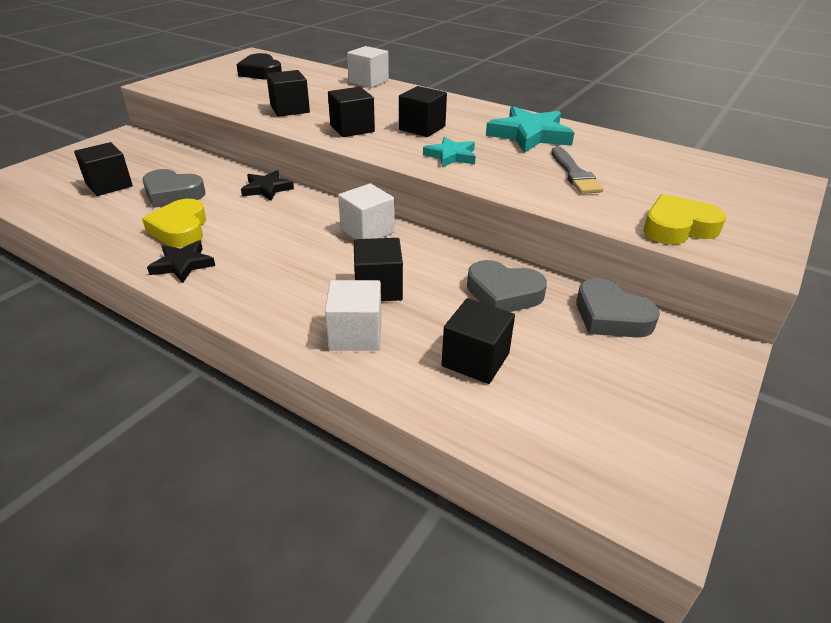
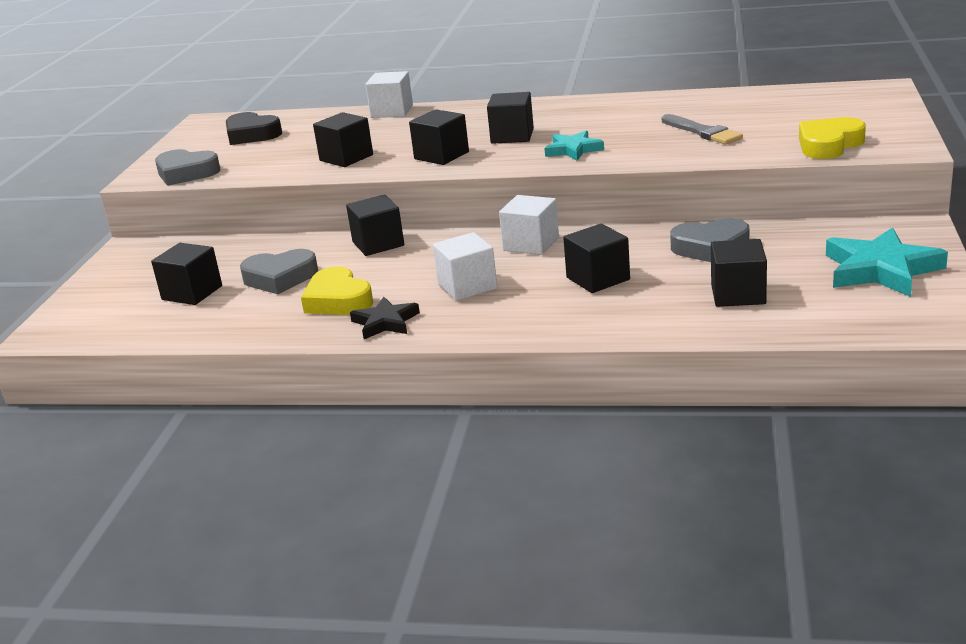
camera: 20 degrees left, 10 degrees down
black star [241,170,294,201] -> black cube [346,195,404,256]
white cube [325,280,382,351] -> white cube moved to [433,232,497,301]
turquoise star [486,106,575,153] -> turquoise star moved to [826,227,948,297]
grey heart [576,278,660,338] -> grey heart moved to [155,149,220,186]

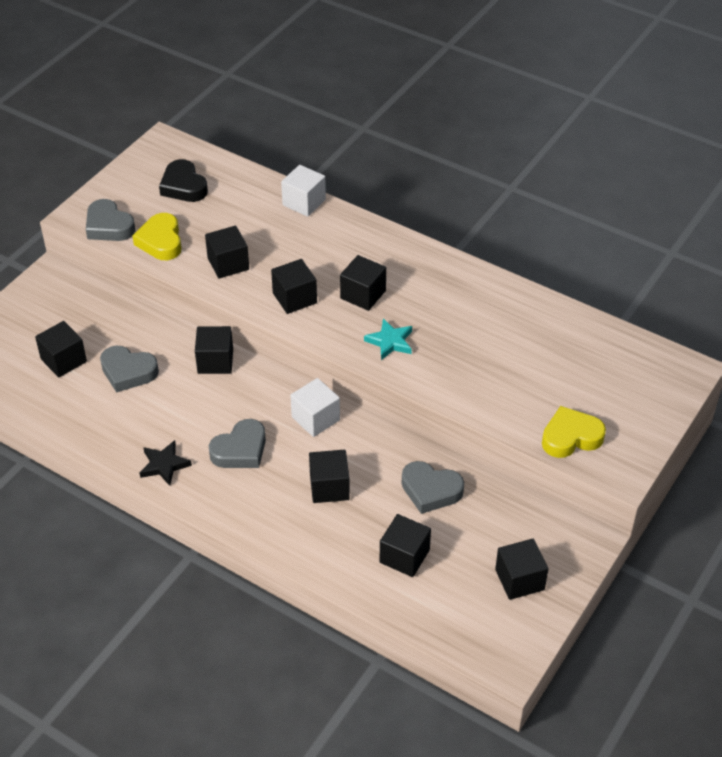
camera: 20 degrees right, 20 degrees up
yellow heart [301,267,373,315] -> yellow heart moved to [132,213,182,260]
white cube [433,232,497,301] -> grey heart [209,419,266,468]
grey brush [662,114,743,144] -> none
turquoise star [826,227,948,297] -> black cube [495,539,548,600]

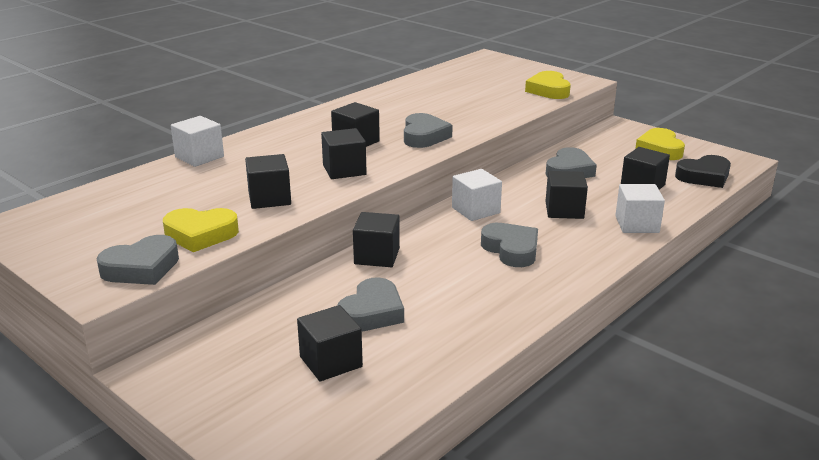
camera: 80 degrees left, 20 degrees down
black star [140,440,192,486] -> none
black heart [159,159,208,202] -> black heart moved to [675,155,731,188]
turquoise star [364,319,412,360] -> grey heart [404,113,453,148]
black cube [495,539,548,600] -> yellow heart [635,128,685,160]
none -> white cube [615,184,665,233]

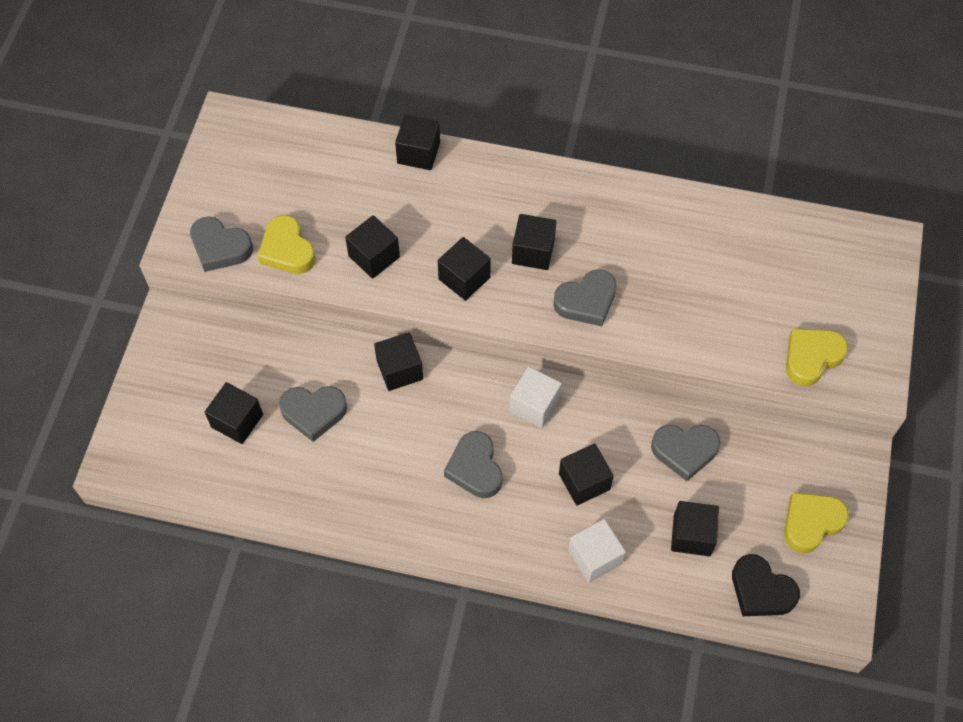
camera: 60 degrees right, 35 degrees up
white cube [171,116,224,167] -> black cube [395,115,440,170]
grey heart [481,223,538,267] -> grey heart turned 135 degrees clockwise [444,431,502,498]

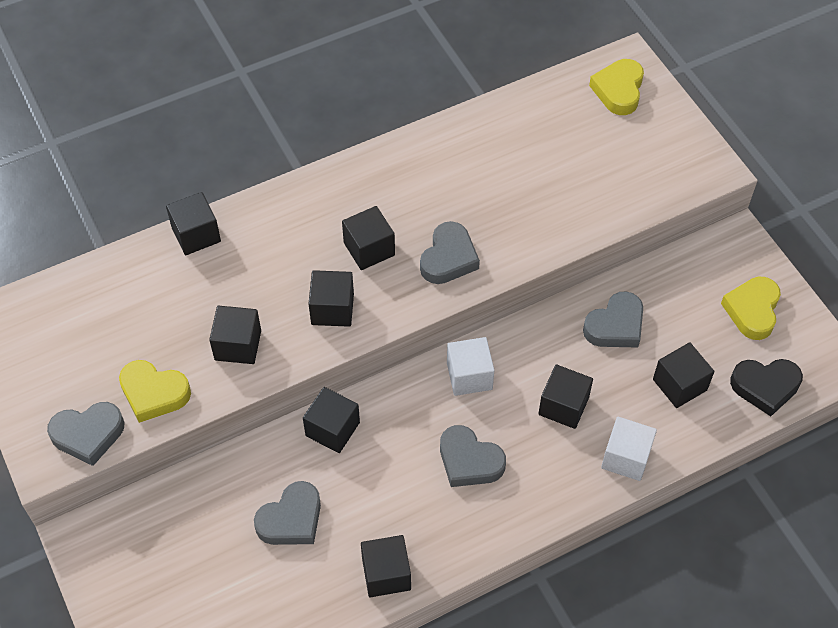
camera: 40 degrees left, 5 degrees down
black cube [205,382,263,444] -> black cube moved to [361,535,411,597]
yellow heart [786,328,848,386] -> yellow heart moved to [589,59,644,115]

